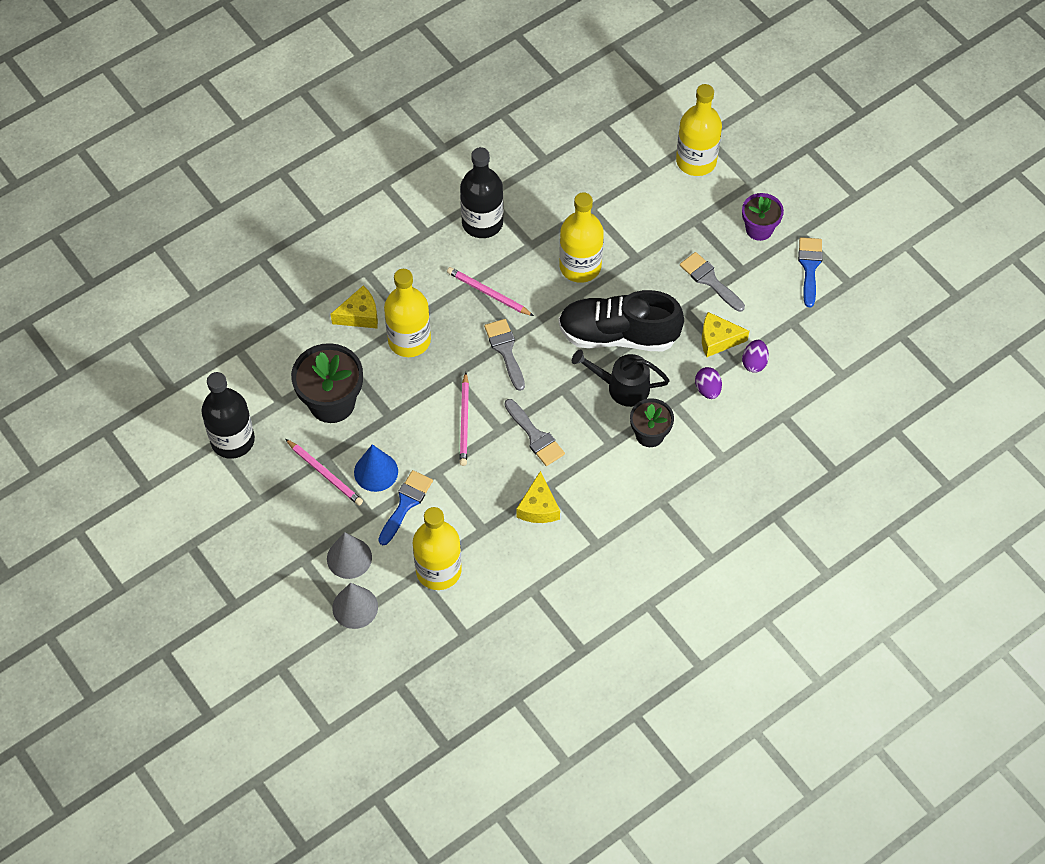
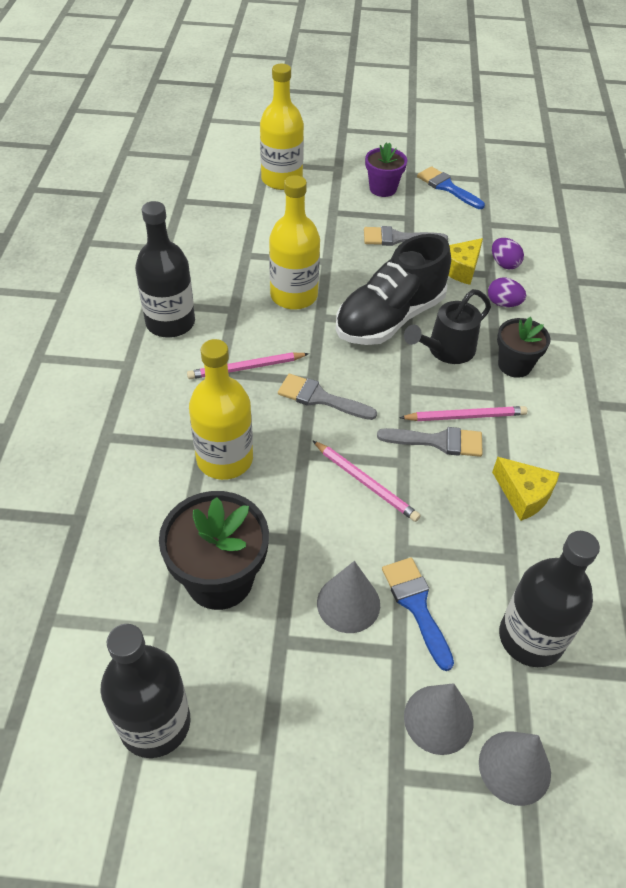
camera: 50 degrees left, 10 degrees down
pink pencil [285,439,363,506] -> pink pencil moved to [399,406,527,421]
yellow cheese [330,286,378,328] -> none
blue cone [354,444,398,492] -> grey cone [317,561,380,633]
yellow bottle [413,507,462,590] -> black bottle [499,531,600,667]

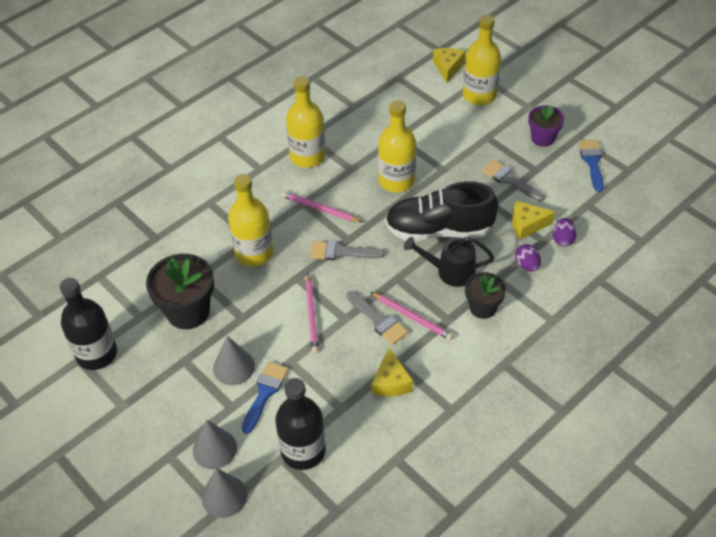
camera: 45 degrees right, 0 degrees up
black bottle [135,201,195,338] -> yellow bottle [286,76,326,168]
grey brush [278,374,377,420] -> grey brush turned 60 degrees counterclockwise [310,241,385,260]
none -> yellow cheese [433,48,465,83]

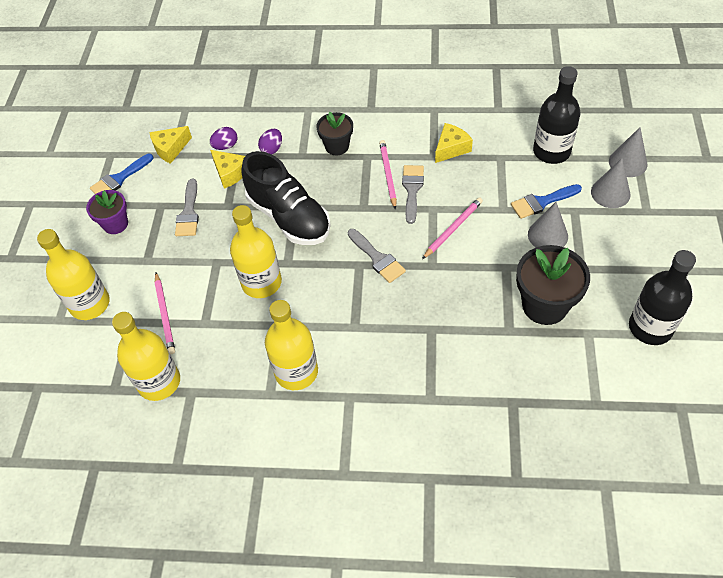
camera: 130 degrees left, 5 degrees up
yellow bottle [228,174,273,267] -> yellow bottle moved to [112,312,180,401]
pink pencil [281,191,362,222] -> pink pencil moved to [154,273,175,354]
black watering can [404,237,494,287] -> none
yellow cheese [433,48,465,83] -> yellow cheese moved to [149,126,192,164]

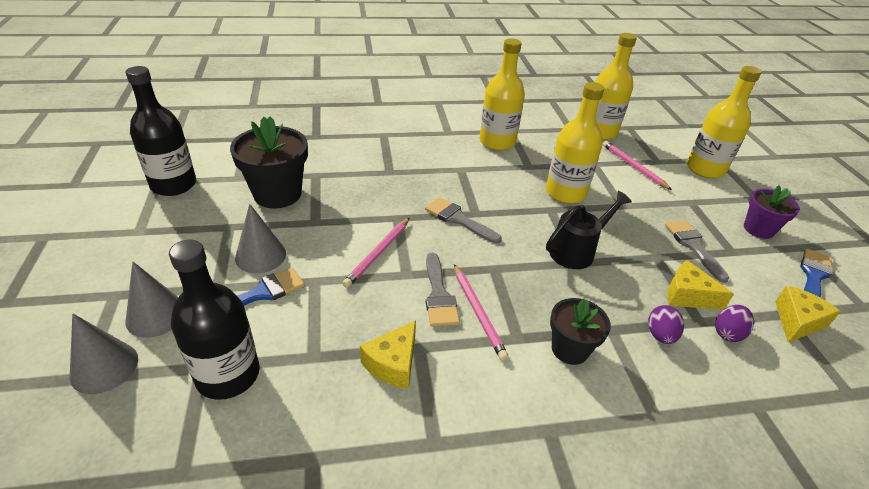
camera: 160 degrees right, 15 degrees down
black shoe [241,151,331,245] -> black watering can [546,191,632,269]

